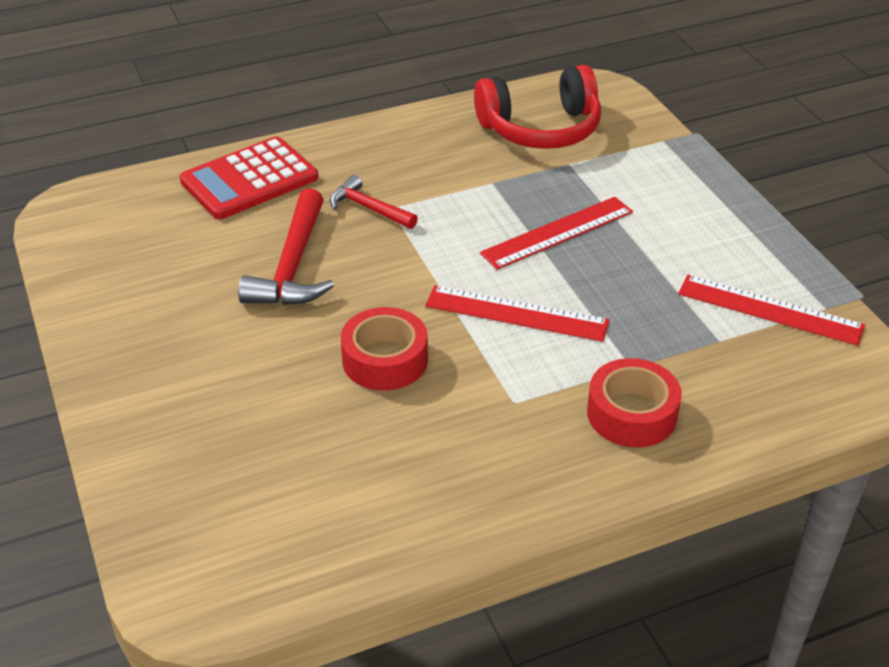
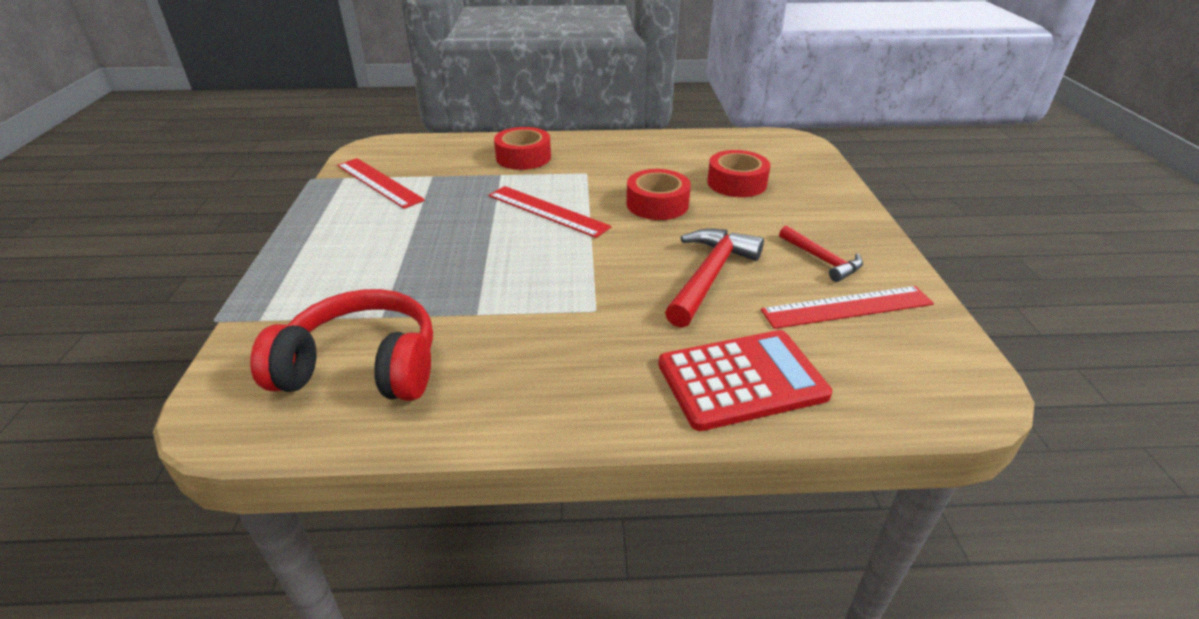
camera: 160 degrees left, 5 degrees down
red hammer [330,175,418,229] -> red hammer moved to [779,225,863,282]
red ruler [480,197,633,270] -> red ruler moved to [761,286,934,329]
none -> red tape [707,150,771,197]

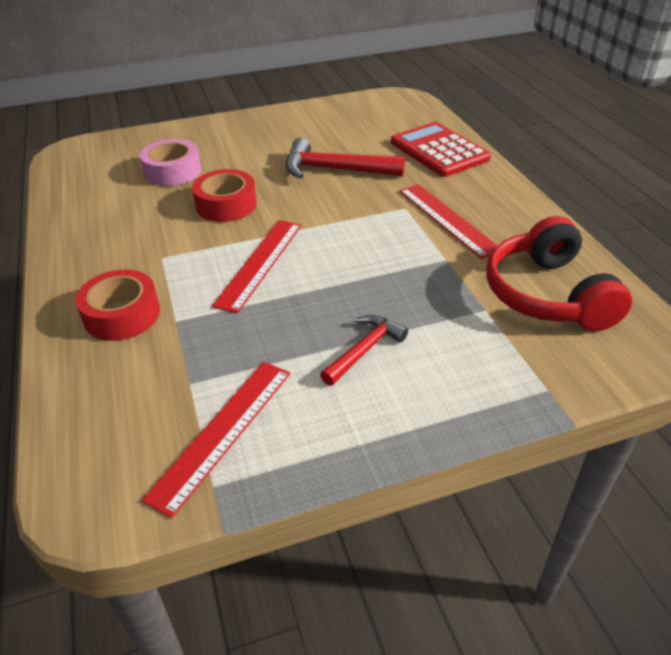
camera: 105 degrees left, 5 degrees up
red tape [707,150,771,197] -> pink tape [140,139,201,186]
red ruler [761,286,934,329] -> red ruler moved to [399,184,498,259]
red hammer [779,225,863,282] -> red hammer moved to [320,315,408,386]

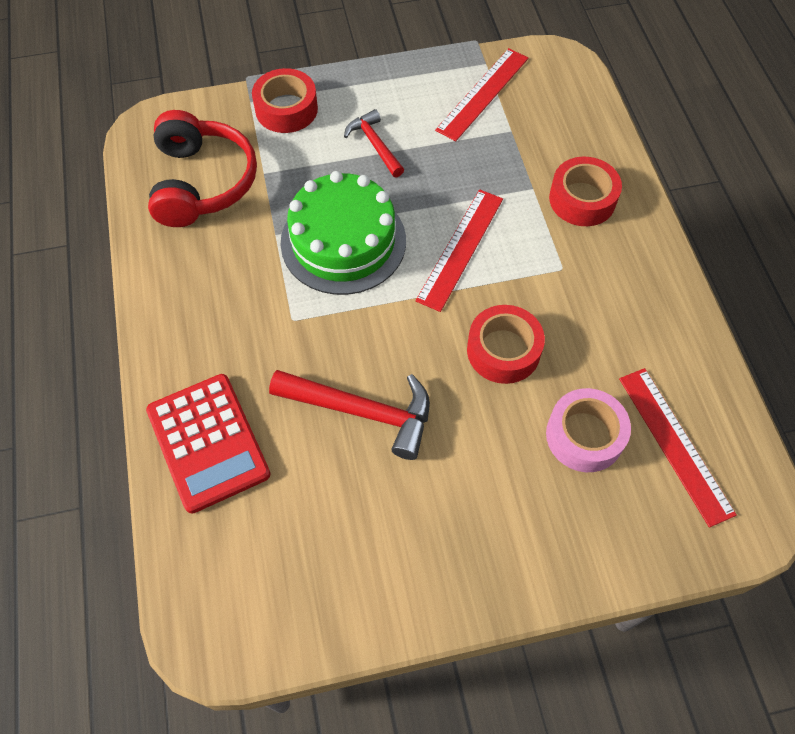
camera: 175 degrees left, 20 degrees up
red hammer [320,315,408,386] -> red hammer turned 105 degrees clockwise [344,109,404,178]
red ruler [399,184,498,259] -> red ruler moved to [619,368,737,527]
none -> red tape [252,68,318,133]
none -> green cake [280,171,406,295]

